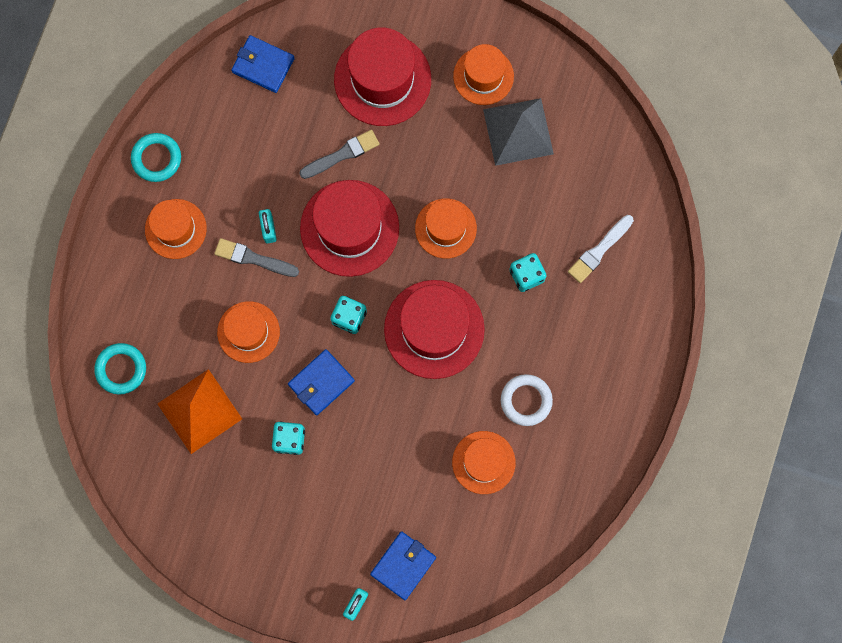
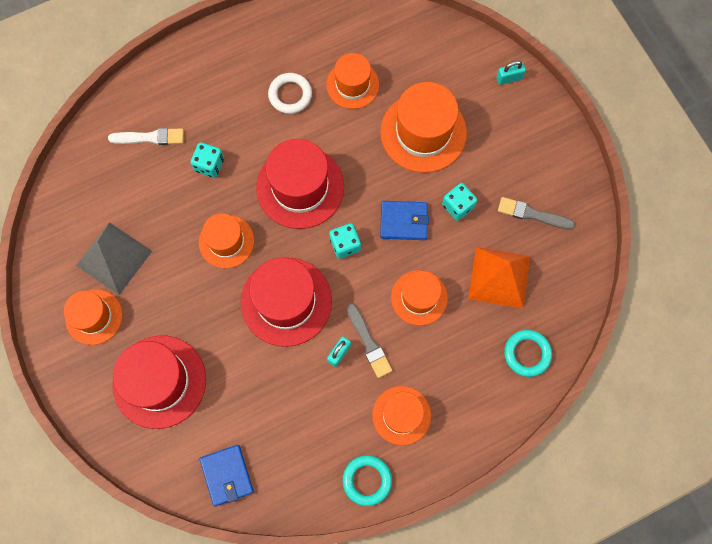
camera: 135 degrees left, 5 degrees down
grey brush [299,130,379,179] -> grey brush moved to [498,197,575,230]
blue wallet [370,531,436,600] -> none
none -> orange hat [380,82,467,173]

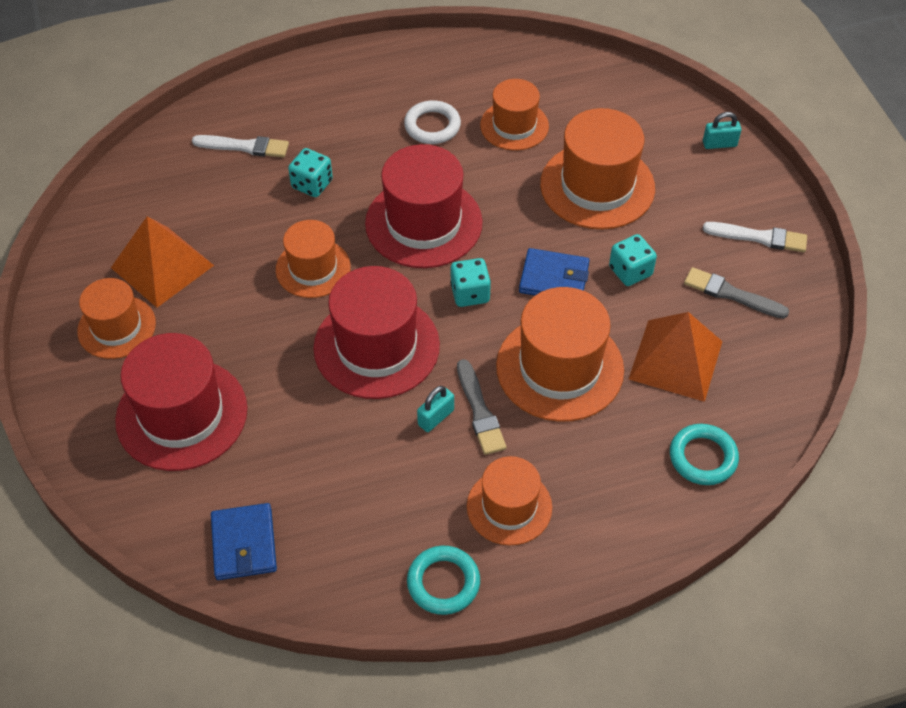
camera: 10 degrees right, 20 degrees down
grey pyramid [76,222,152,295] -> orange pyramid [111,216,214,308]
orange hat [391,270,448,325] -> orange hat [496,287,624,422], size x1.61
none -> white brush [703,222,807,252]

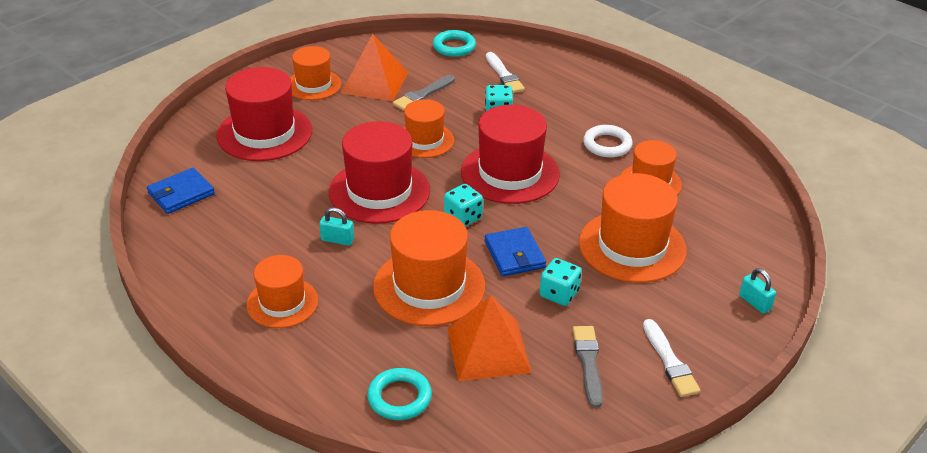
camera: 60 degrees right, 15 degrees down
turquoise ring [407,546,480,615] -> turquoise ring moved to [433,30,476,57]
grey brush [457,359,506,455] -> grey brush moved to [393,75,455,111]

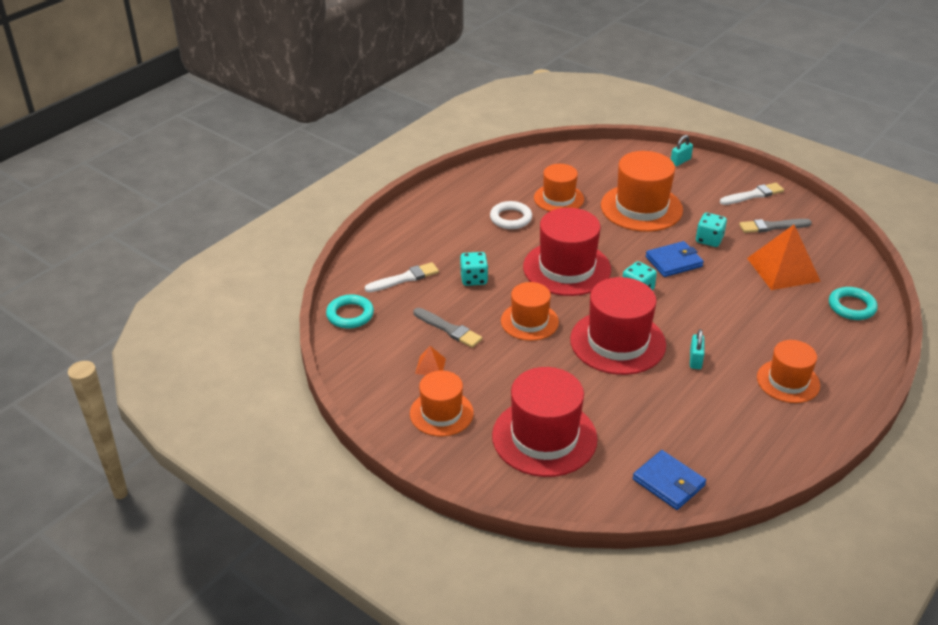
camera: 95 degrees left, 0 degrees up
orange pyramid [341,34,408,101] -> orange pyramid [415,346,446,375], size x0.45
orange hat [373,210,486,326] -> none

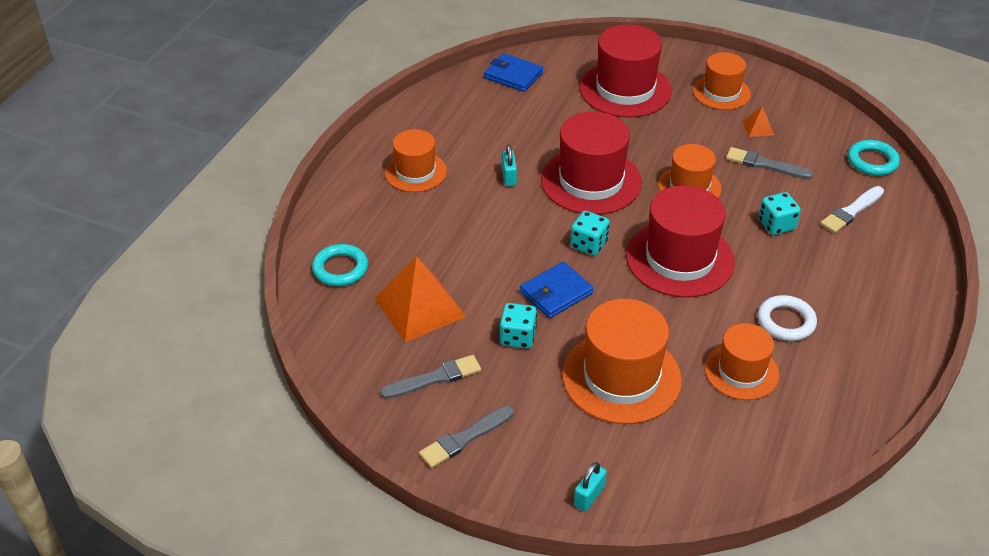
camera: 165 degrees right, 5 degrees up
white brush [720,183,784,205] -> grey brush [419,406,514,468]

